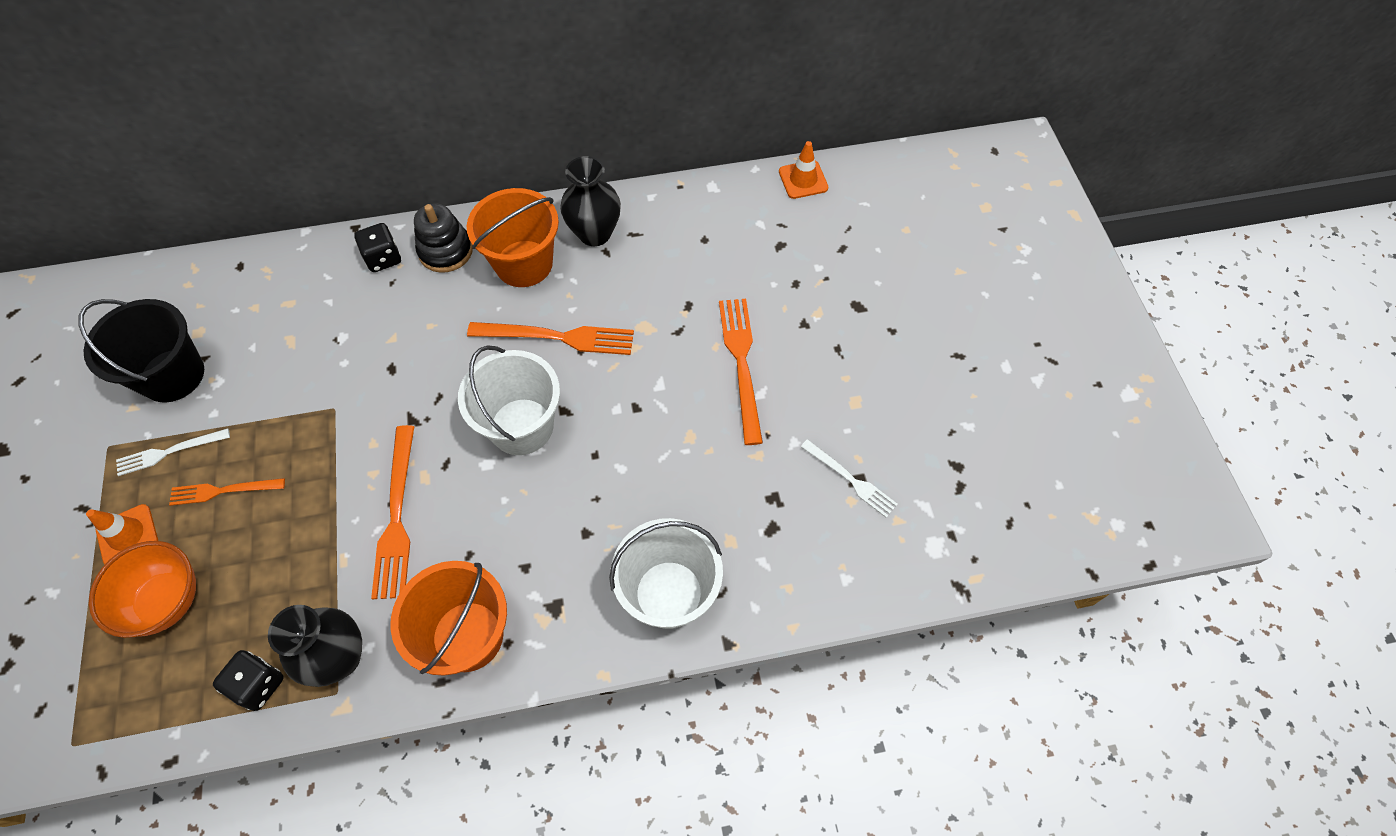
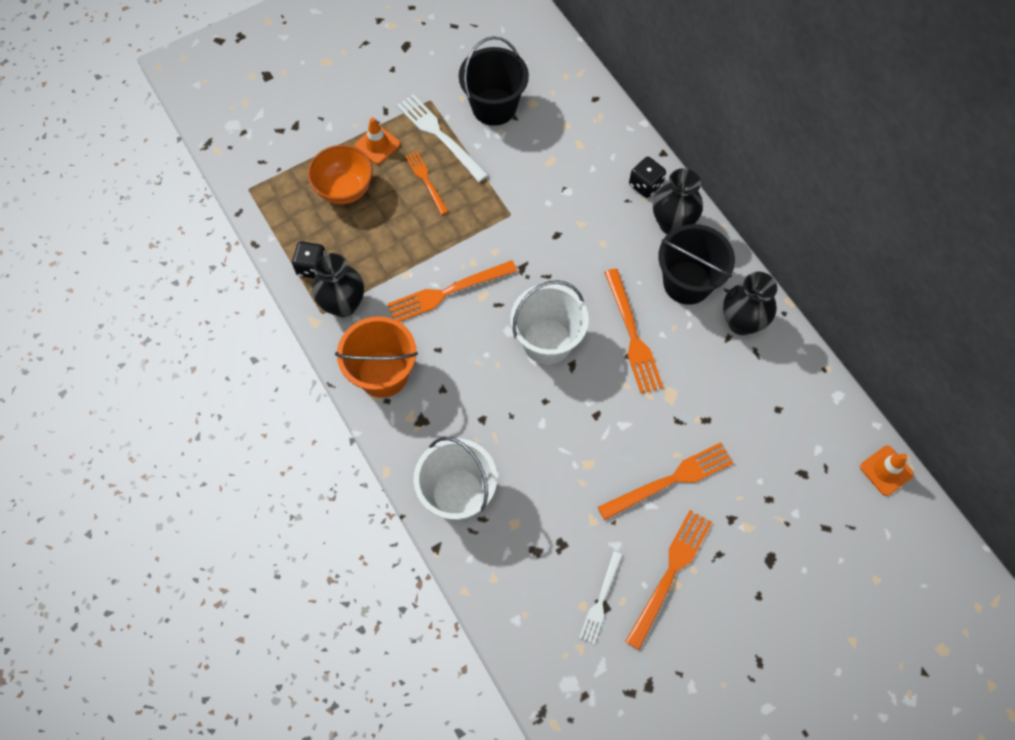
camera: 70 degrees right, 5 degrees up
white fork [116,428,230,476] -> white fork [397,94,488,182], size x1.62
black stacking toy [414,204,473,273] -> black vase [653,168,703,234]
orange bucket [467,188,559,287] -> black bucket [658,224,735,305]
none -> orange fork [625,510,712,650]

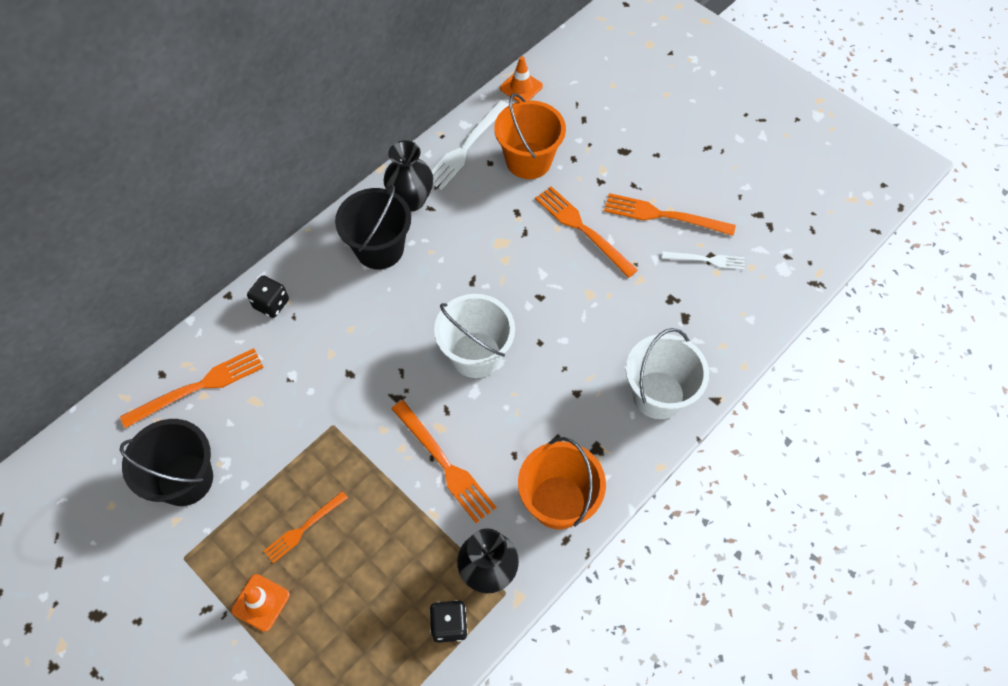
camera: 105 degrees left, 5 degrees down
orange bowl [308,145,373,204] -> none
white fork [397,94,488,182] -> white fork moved to [431,100,509,190]
orange fork [604,268,663,393] -> orange fork moved to [120,348,264,428]
black vase [653,168,703,234] -> none
none -> orange bucket [494,93,566,179]

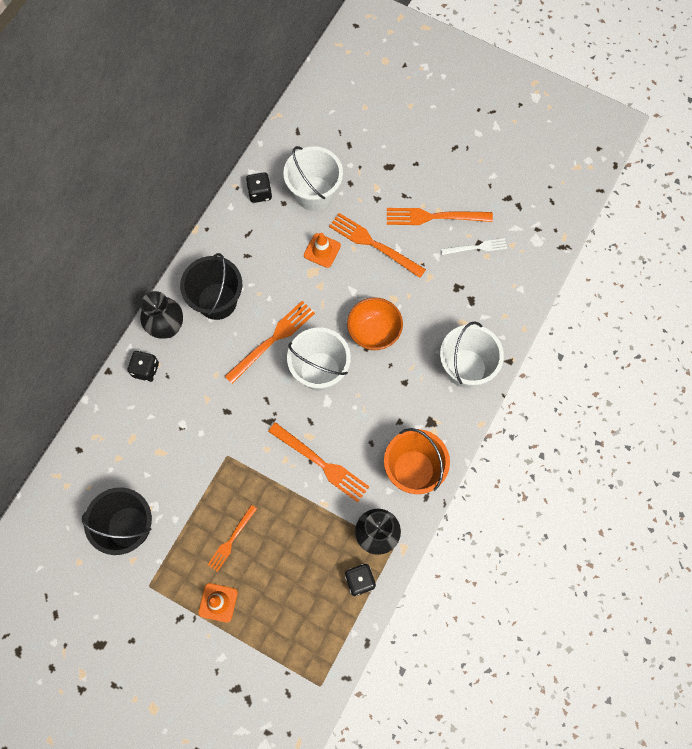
camera: 15 degrees left, 10 degrees up
orange fork [120,348,264,428] -> orange fork moved to [224,301,315,384]
black vase [384,140,433,211] -> black vase moved to [140,291,183,339]
white fork [431,100,509,190] -> black dice [246,172,272,203]
orange bucket [494,93,566,179] -> white bucket [283,146,343,211]
orange traffic cone [500,56,543,102] -> orange traffic cone moved to [304,233,341,268]
none -> orange bowl [347,297,403,350]

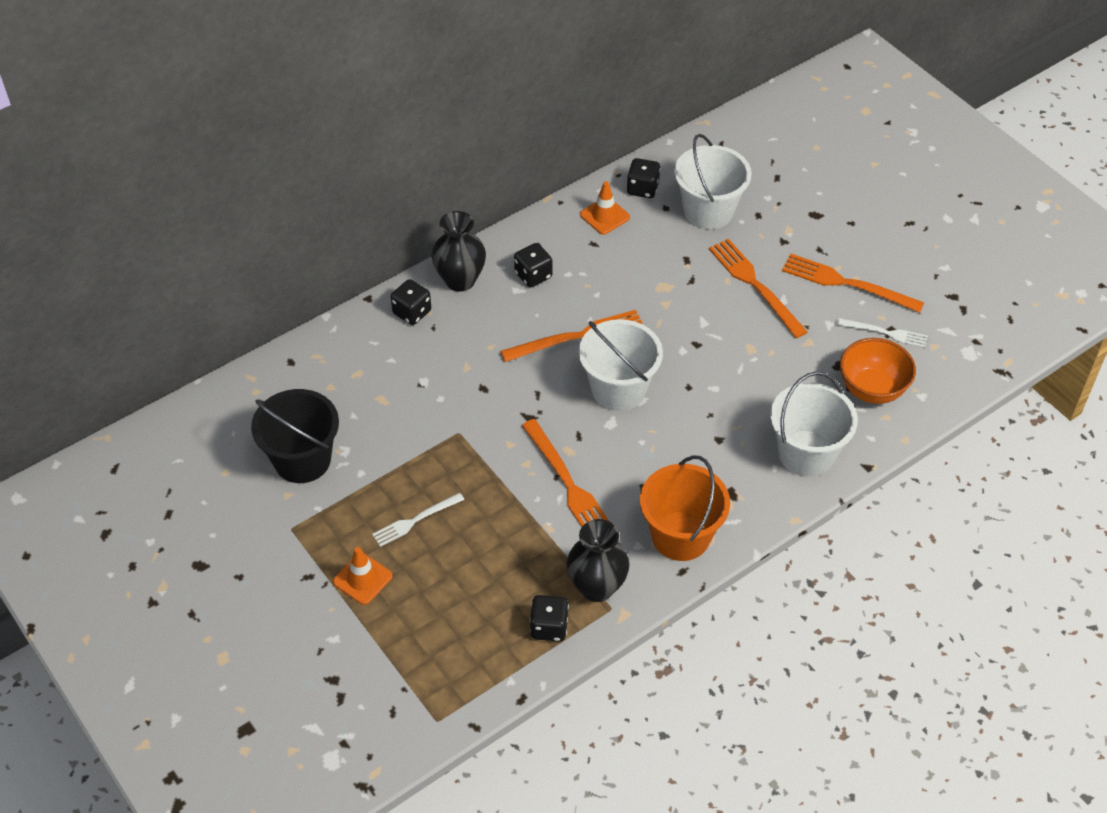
camera: 25 degrees right, 20 degrees down
black bucket [180,253,242,320] -> black dice [514,243,552,287]
orange fork [208,505,257,572] -> white fork [372,493,464,547]
orange traffic cone [304,233,341,268] -> orange traffic cone moved to [580,181,630,235]
orange bowl [347,297,403,350] -> orange bowl moved to [840,338,916,404]

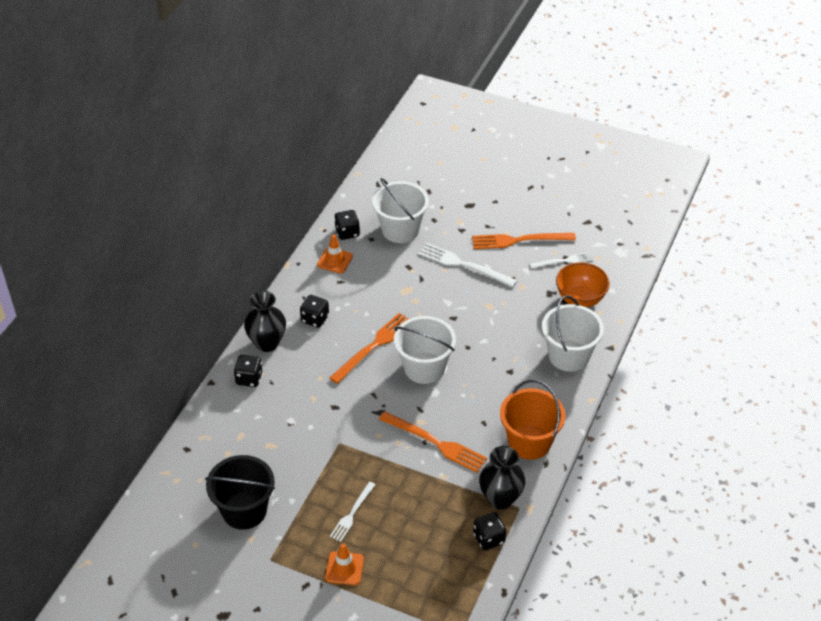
camera: 30 degrees left, 5 degrees down
orange fork [709,239,807,338] -> white fork [418,242,517,288]

